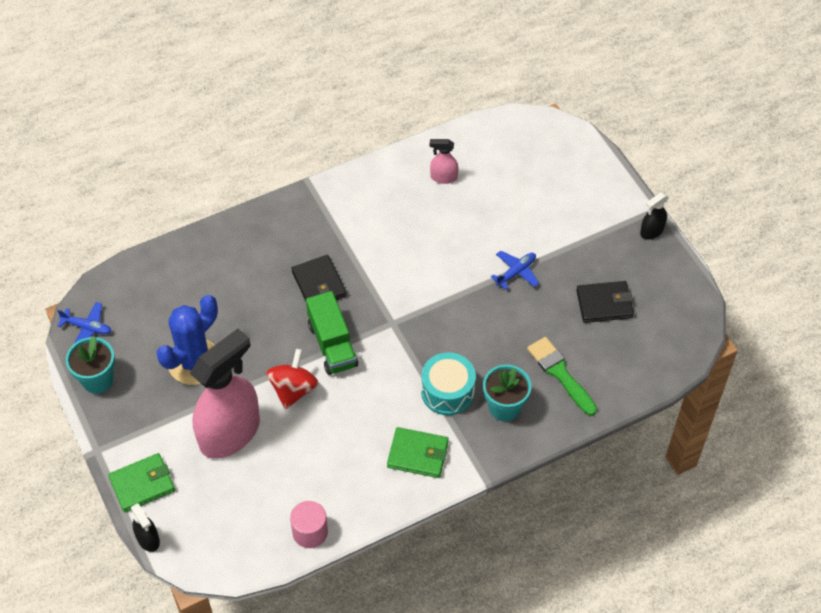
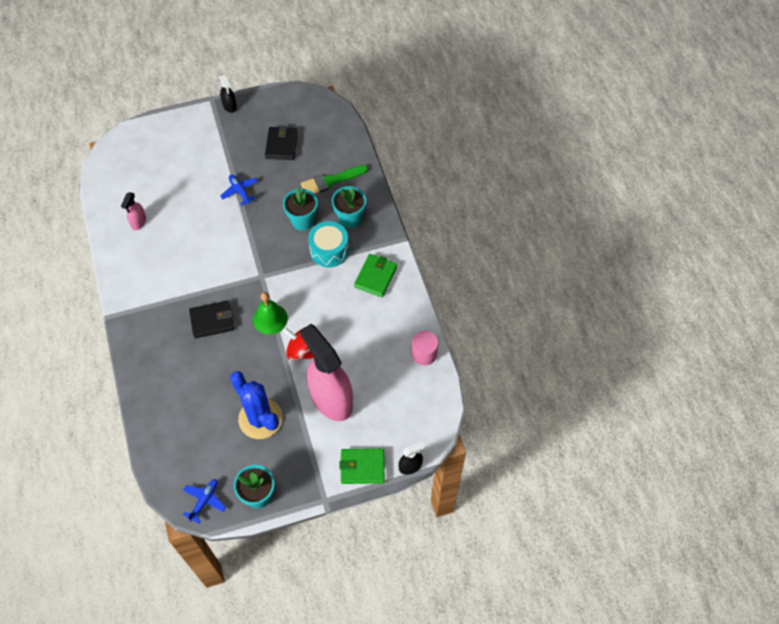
camera: 80 degrees left, 5 degrees up
green wallet [108,453,175,512] -> green wallet turned 75 degrees counterclockwise [339,448,385,484]
green truck [306,291,358,375] -> green bell [253,292,288,335]
none -> turquoise flower pot [283,188,318,231]

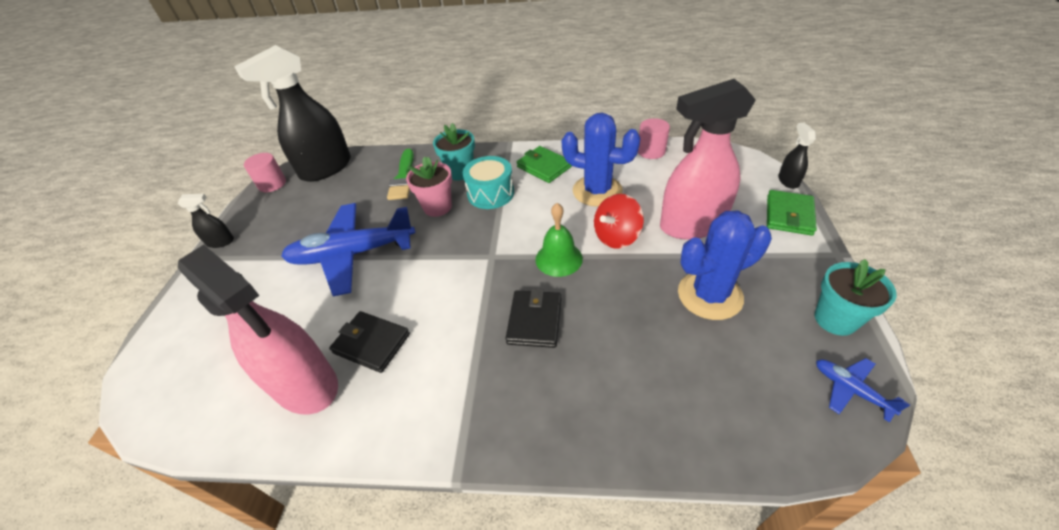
camera: 65 degrees left, 15 degrees down
pink spray bottle [121,192,146,230] -> pink spray bottle [178,245,338,415], size x2.33
blue plane [220,175,258,205] -> blue plane [281,203,416,297], size x2.29
black wallet [265,126,298,160] -> black wallet moved to [329,311,410,373]
turquoise flower pot [283,188,318,231] -> pink flower pot [406,156,452,217]
none -> black spray bottle [234,45,351,182]
none -> pink cylinder [244,153,286,192]
none -> blue cactus [562,113,640,207]

